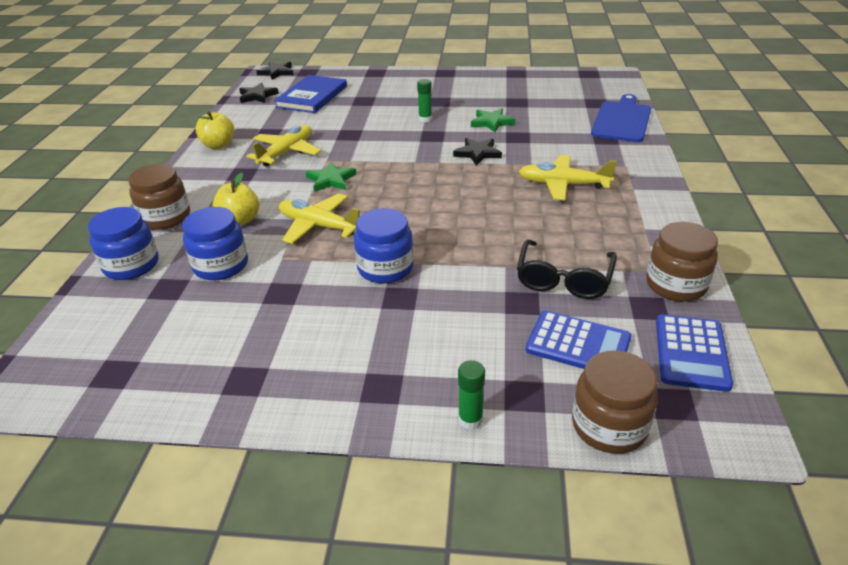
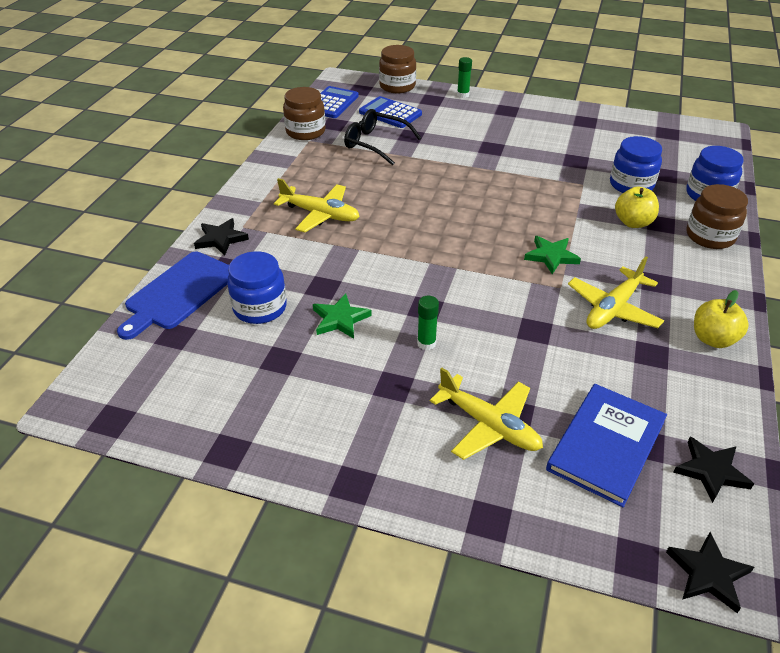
camera: 170 degrees left, 5 degrees up
yellow plane [279,193,360,244] -> yellow plane moved to [430,368,543,460]
blue jar [354,208,414,284] -> blue jar moved to [227,251,287,324]
black star [453,138,502,166] -> black star moved to [194,218,249,256]
black glasses [517,240,617,299] -> black glasses turned 90 degrees counterclockwise [344,109,421,166]

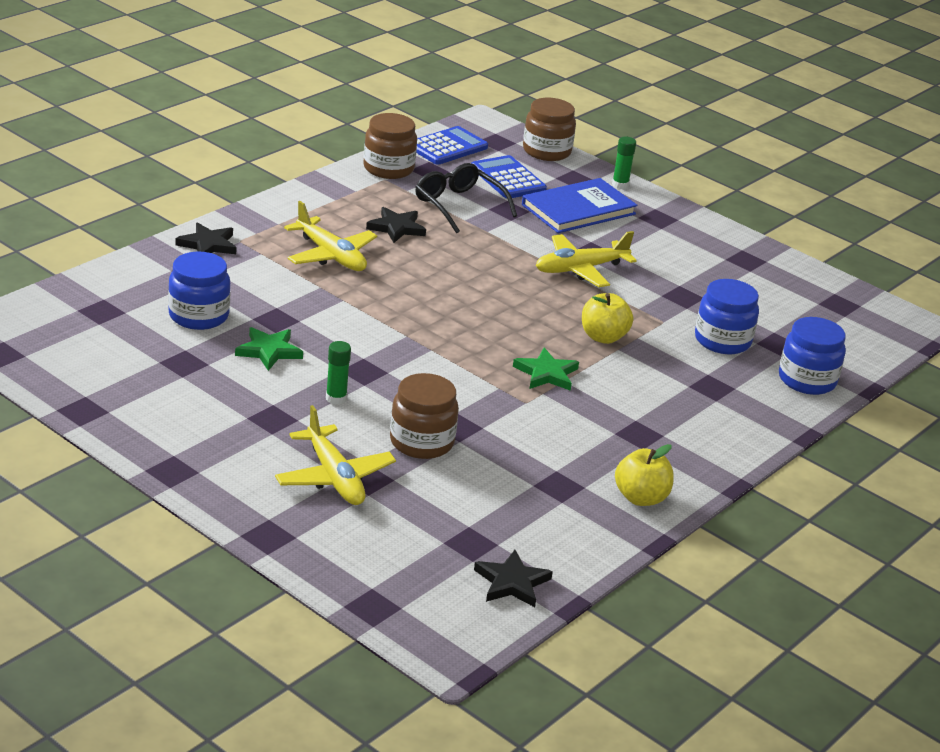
camera: 20 degrees right, 10 degrees down
blue cutting board [117,252,229,340] -> none
blue book [546,384,667,507] -> blue book moved to [522,178,637,233]
yellow plane [568,256,664,329] -> yellow plane moved to [536,231,637,287]
yellow apple [615,186,659,228] -> yellow apple moved to [582,293,633,344]
black star [666,532,754,613] -> black star moved to [366,207,426,243]
brown jar [686,184,748,249] -> brown jar moved to [390,373,459,459]

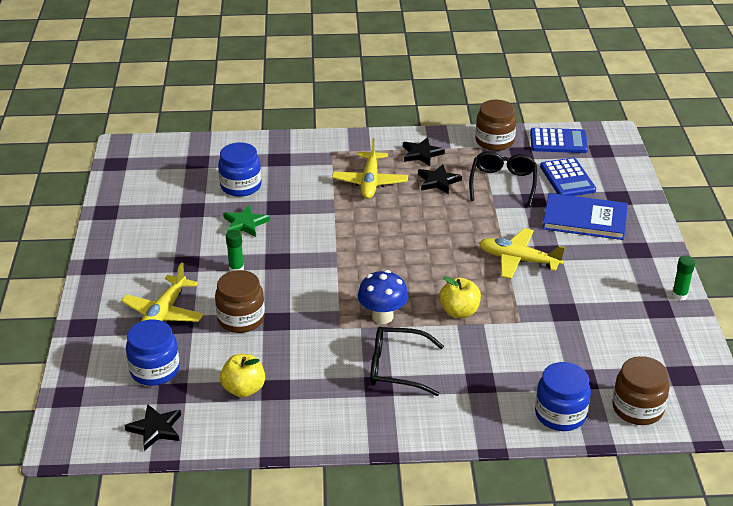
camera: 50 degrees right, 5 degrees up
black star [175,222,237,254] -> black star moved to [403,137,445,166]
blue calculator [471,155,547,199] -> blue calculator turned 150 degrees clockwise [540,158,596,196]
green star [513,347,579,391] -> blue mushroom [358,270,408,324]
brown jar [523,98,576,161] -> brown jar moved to [612,356,670,425]
green glue stick [612,137,636,189] -> green glue stick moved to [672,255,695,301]
yellow apple [615,444,674,506] -> yellow apple moved to [220,354,265,398]
blue jar [695,279,759,354] -> blue jar moved to [126,319,180,386]
none -> black glasses [370,327,444,396]

